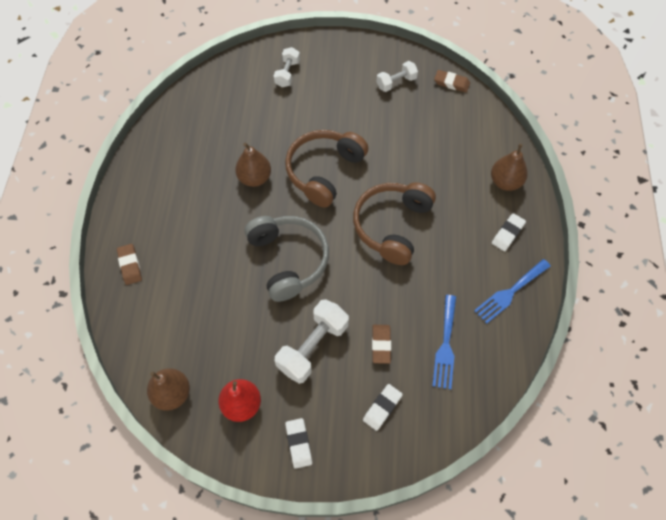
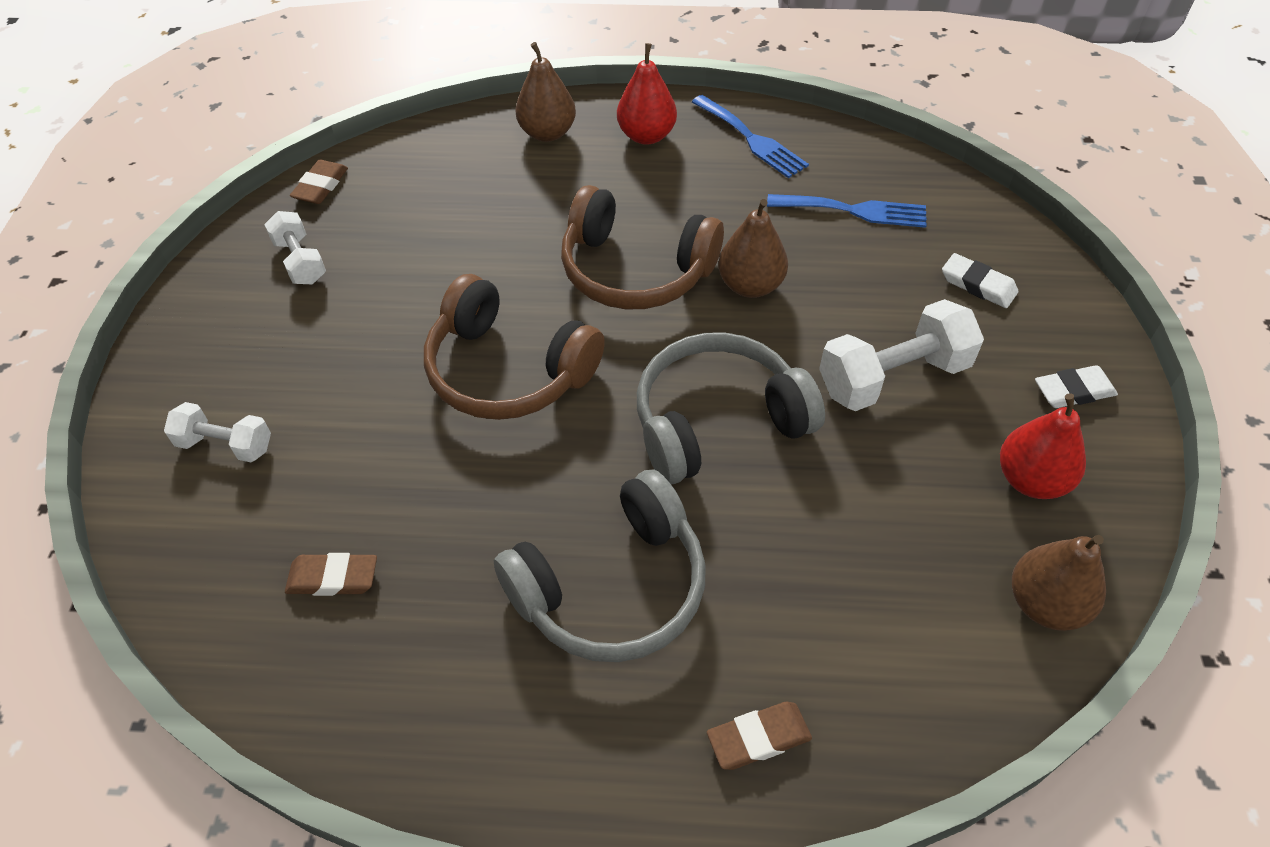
camera: 90 degrees left, 10 degrees down
brown pear [235,143,271,187] -> brown pear moved to [719,199,788,298]
white dumbbell [275,299,349,384] -> white dumbbell turned 60 degrees counterclockwise [819,299,984,411]
brown eraser [372,325,391,364] -> brown eraser moved to [285,553,377,596]
white eraser [492,213,526,251] -> red pear [617,43,677,145]
none -> grey headphones [494,469,706,662]

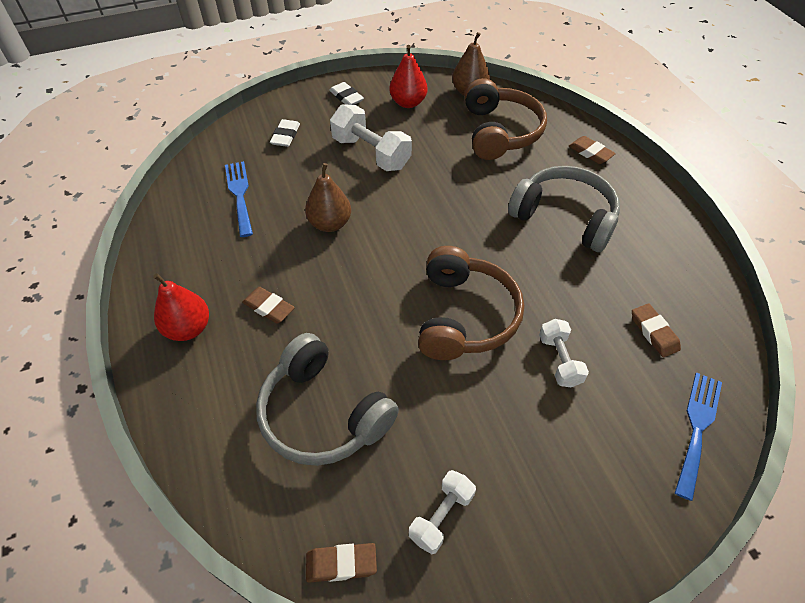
camera: 115 degrees left, 0 degrees up
white dumbbell [164,402,271,462] -> white dumbbell moved to [539,319,589,387]
brown pear [515,42,576,142] -> none
brown headphones [561,185,724,309] -> brown headphones moved to [465,78,547,160]
grey headphones [637,332,825,484] -> grey headphones moved to [256,333,399,466]
blue fork [692,95,809,178] -> blue fork moved to [675,372,722,501]
none -> brown eraser [242,287,295,324]

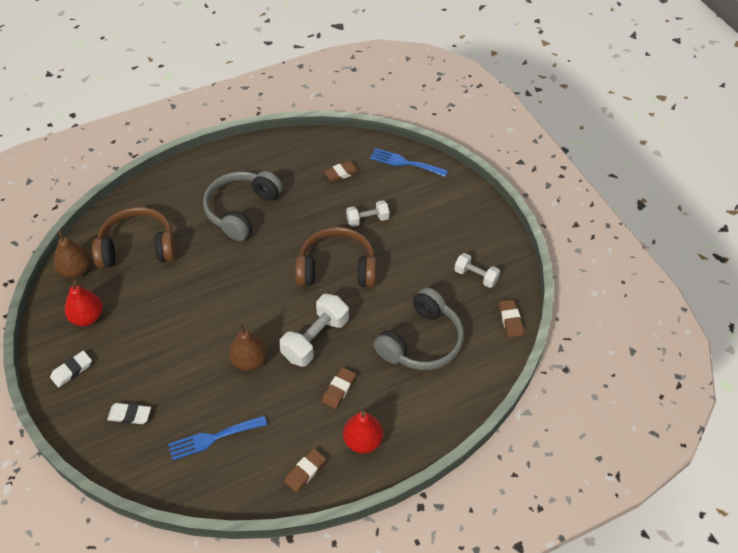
camera: 95 degrees left, 0 degrees up
white dumbbell [330,104,412,171] -> white dumbbell moved to [279,294,349,367]
brown eraser [569,136,616,164] -> brown eraser moved to [284,449,326,492]

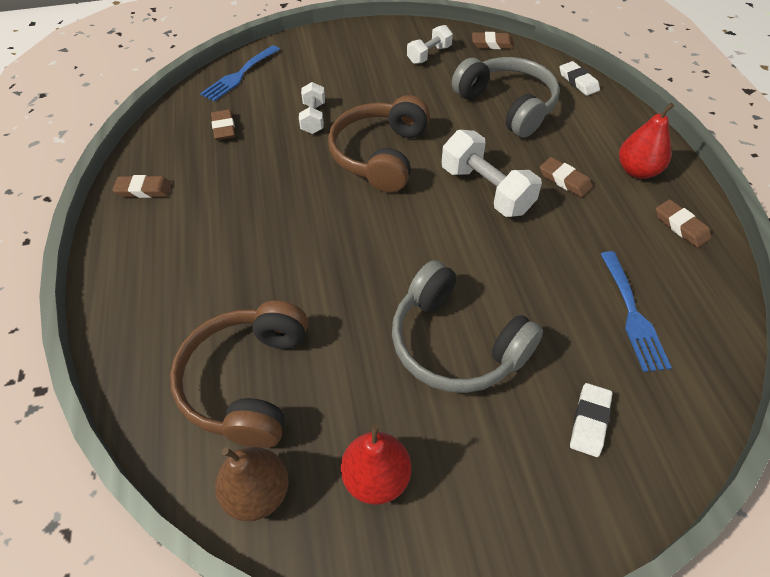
camera: 75 degrees left, 0 degrees up
white eraser [50,351,92,387] -> white eraser moved to [560,61,600,96]
grey headphones [203,171,282,241] -> grey headphones moved to [392,260,543,393]
brown pear [229,324,267,371] -> none
none -> brown eraser [113,175,172,198]

